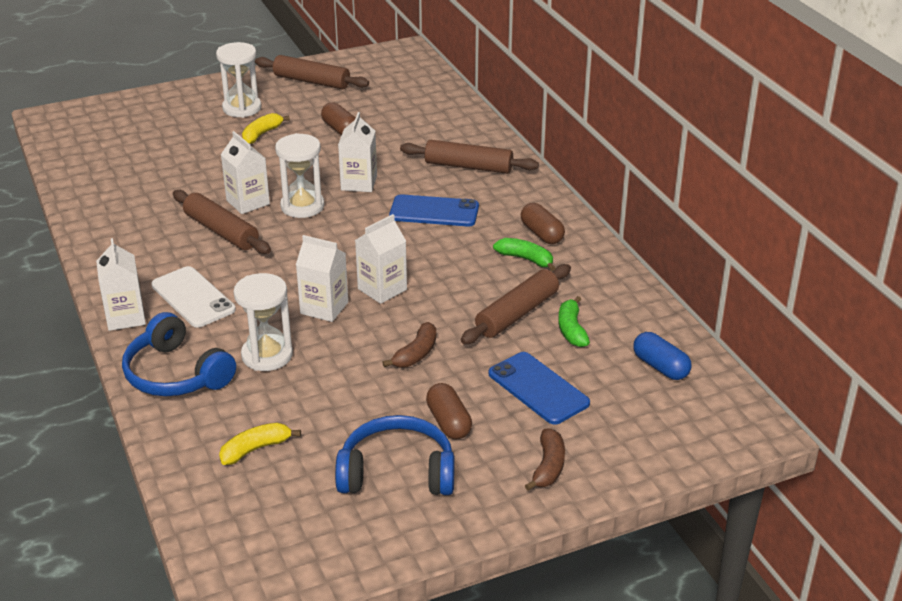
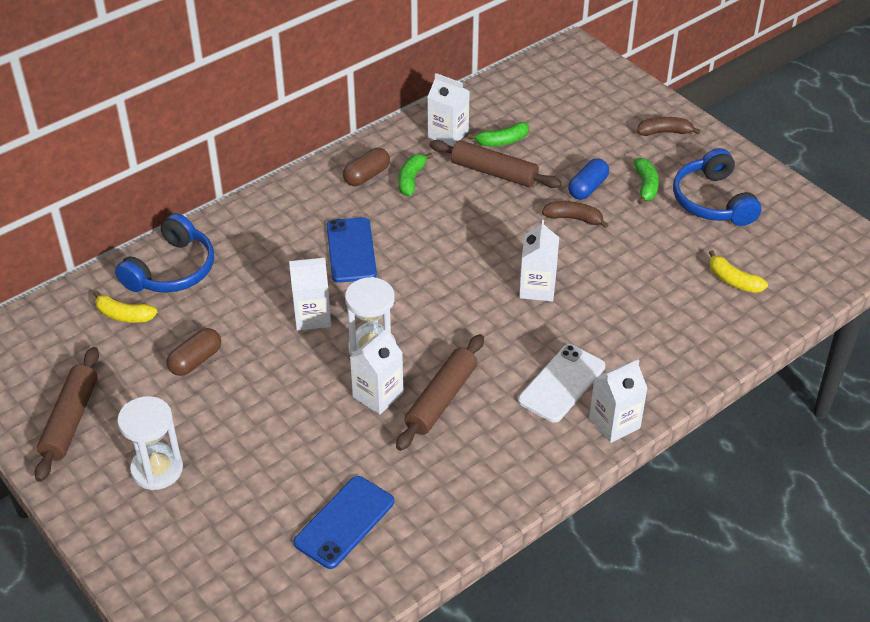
camera: 105 degrees left, 10 degrees up
blue headphones [122,312,236,396] -> blue headphones moved to [115,213,214,293]
white hourglass [233,273,293,371] -> none
yellow banana [242,113,290,144] -> yellow banana moved to [93,291,158,323]
white carton [355,214,407,304] -> white carton moved to [427,73,470,147]
brown rolling pin [400,140,539,174] -> none
brown capsule [426,383,472,439] -> green banana [634,158,659,204]
blue phone [489,352,590,425] -> blue phone moved to [294,476,394,569]
blue capsule [633,332,691,380] -> blue capsule moved to [568,158,609,200]

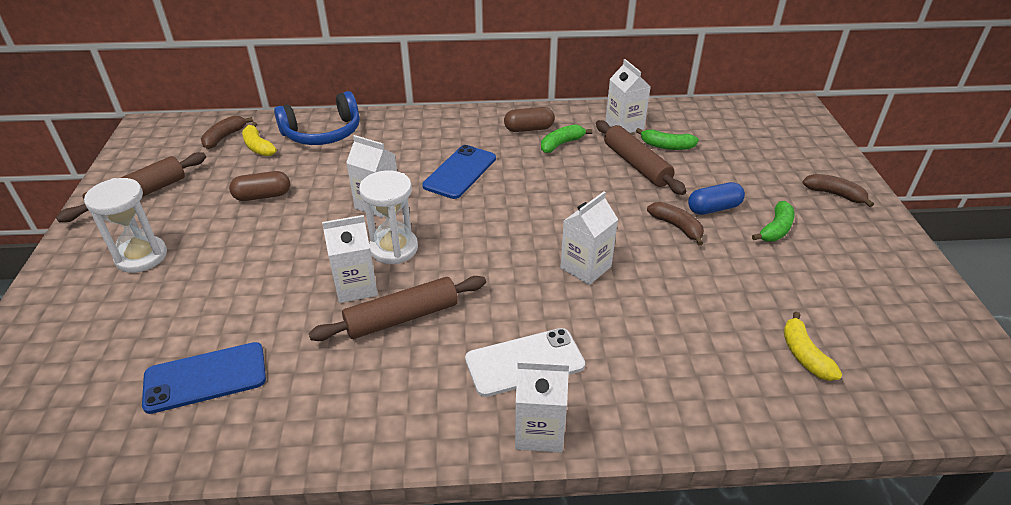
camera: 35 degrees right, 5 degrees down
blue headphones [673,148,762,226] -> none
none -> brown banana [201,116,253,149]

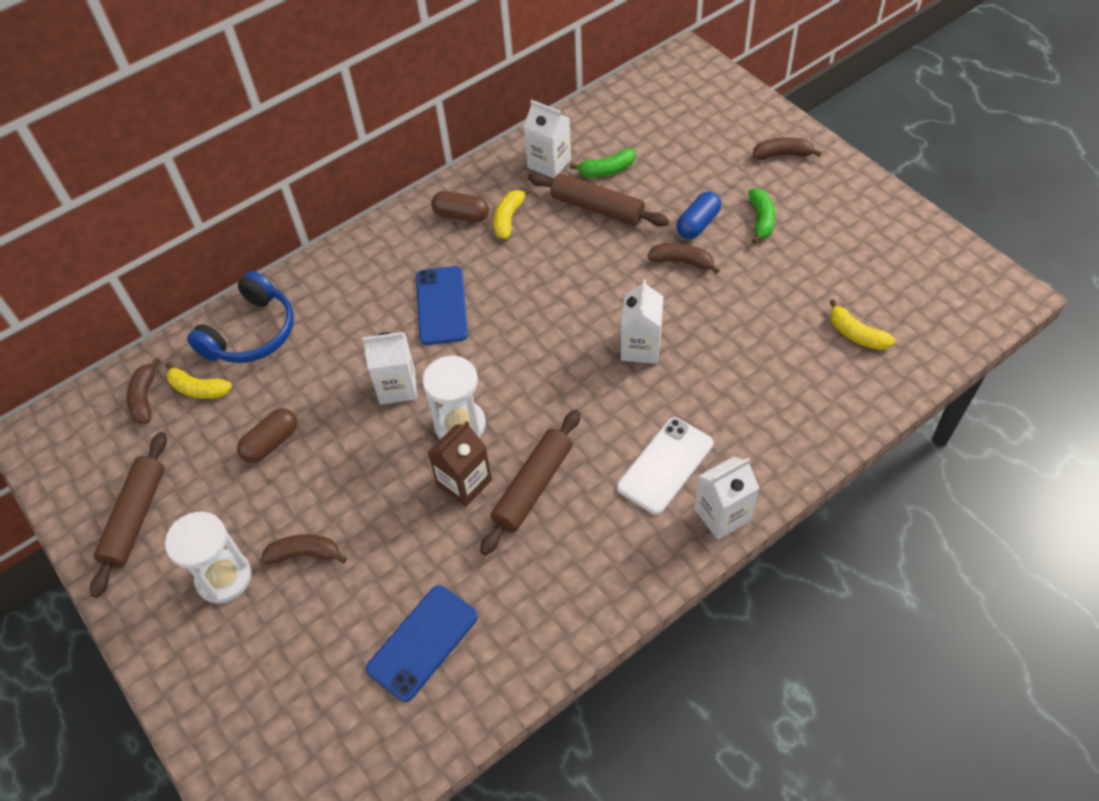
camera: 30 degrees left, 15 degrees up
white carton [322,215,378,303] -> brown carton [427,421,492,507]
brown capsule [504,107,555,132] -> brown capsule turned 60 degrees clockwise [431,191,489,222]
green banana [541,125,592,153] -> yellow banana [494,188,532,239]
none -> brown banana [261,534,347,564]

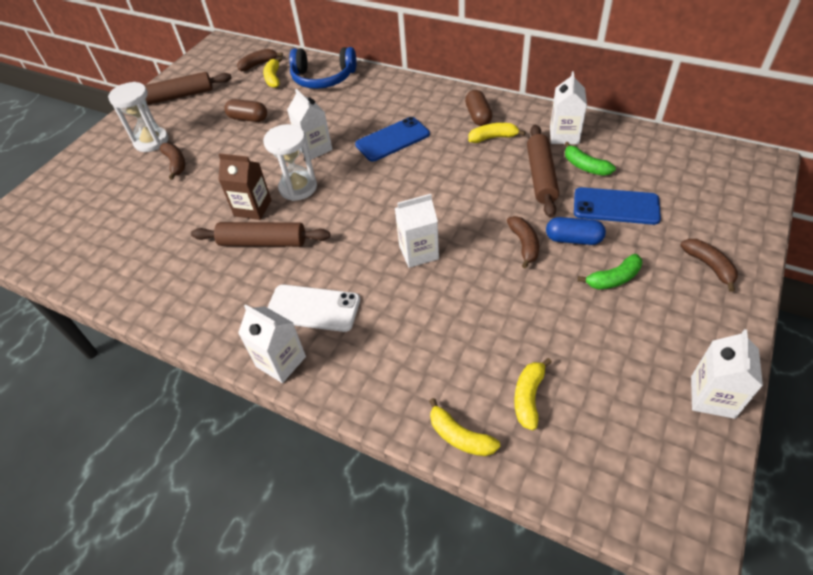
camera: 65 degrees right, 5 degrees down
blue phone [366,585,478,702] -> blue phone moved to [574,187,661,225]
none -> yellow banana [429,398,500,456]
none -> white carton [691,329,763,419]

